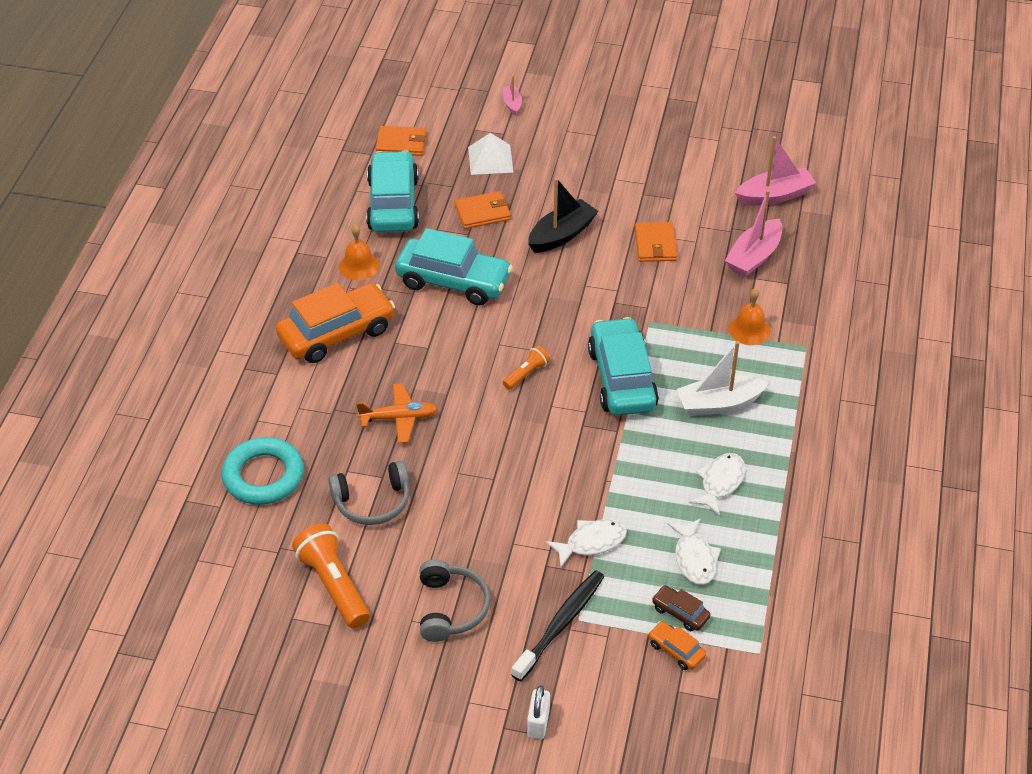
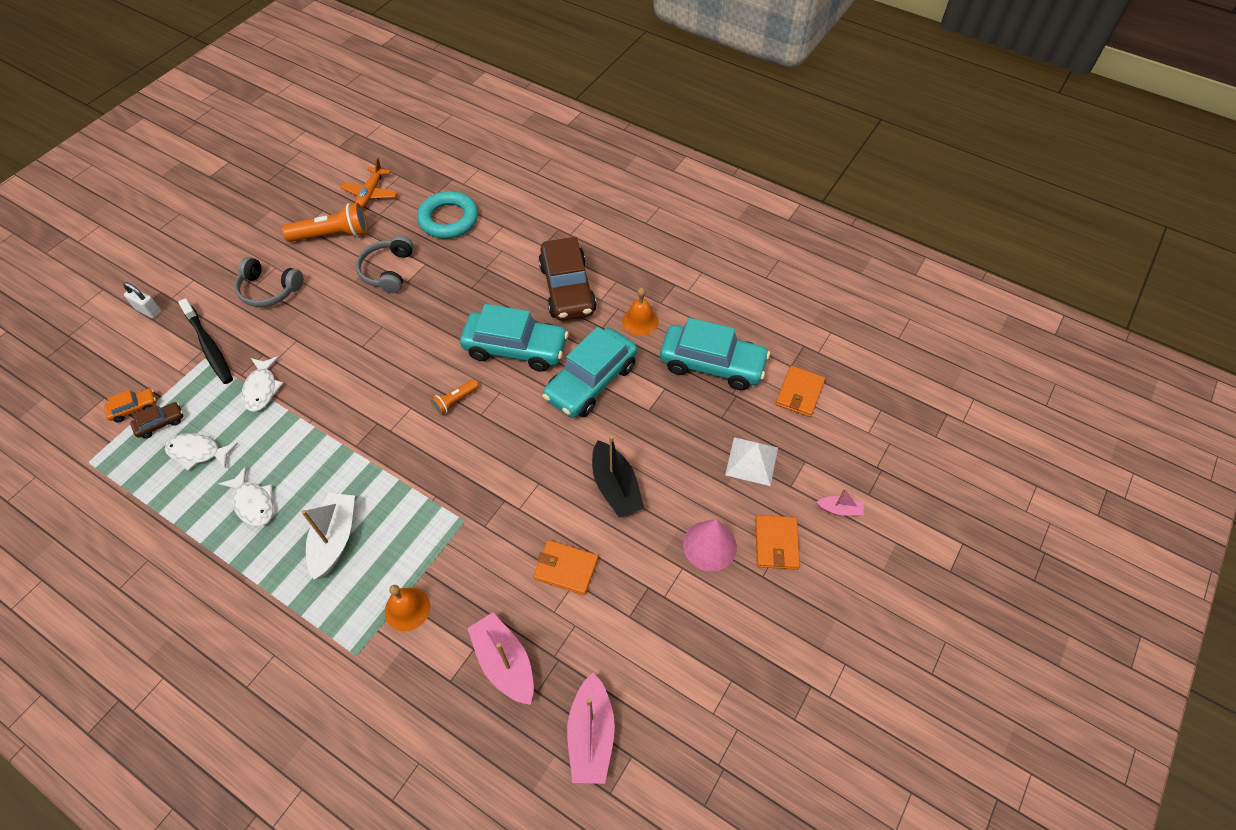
camera: 110 degrees right, 10 degrees up
orange car [276,283,395,363] -> brown car [538,237,597,321]
orange plane [356,383,438,443] -> orange plane moved to [341,158,398,208]
orange wallet [454,191,511,229] -> orange wallet moved to [755,515,800,570]
orange flashlight [503,346,550,390] -> orange flashlight turned 75 degrees clockwise [431,379,479,415]
turquoise car [588,317,659,415] -> turquoise car moved to [460,304,569,372]
none -> pink cone [683,519,737,571]

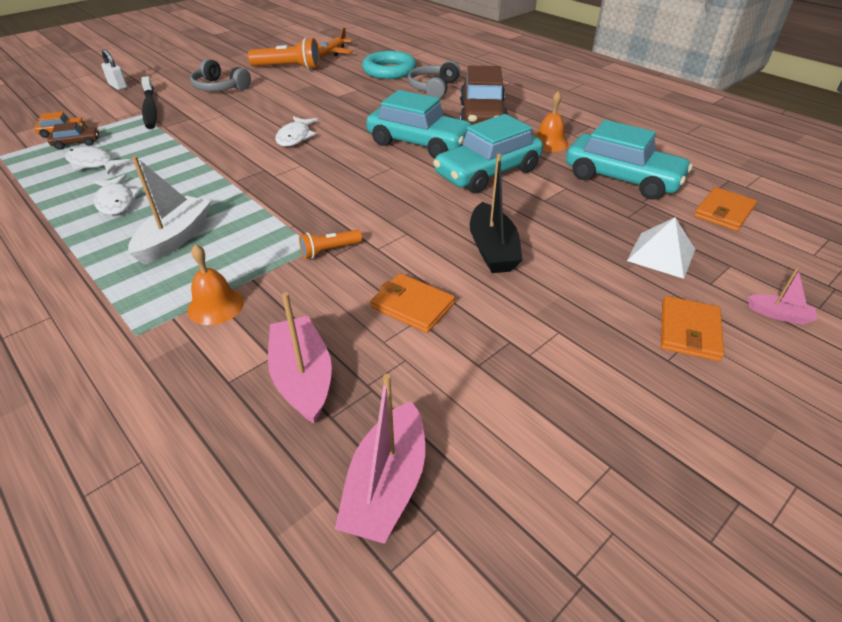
camera: 15 degrees right, 15 degrees down
white fish [242,356,283,412] -> white fish moved to [275,116,318,146]
grey headphones [356,236,414,293] -> grey headphones moved to [408,61,460,98]
orange flashlight [431,379,479,415] -> orange flashlight moved to [299,229,362,259]
pink cone [683,519,737,571] -> none

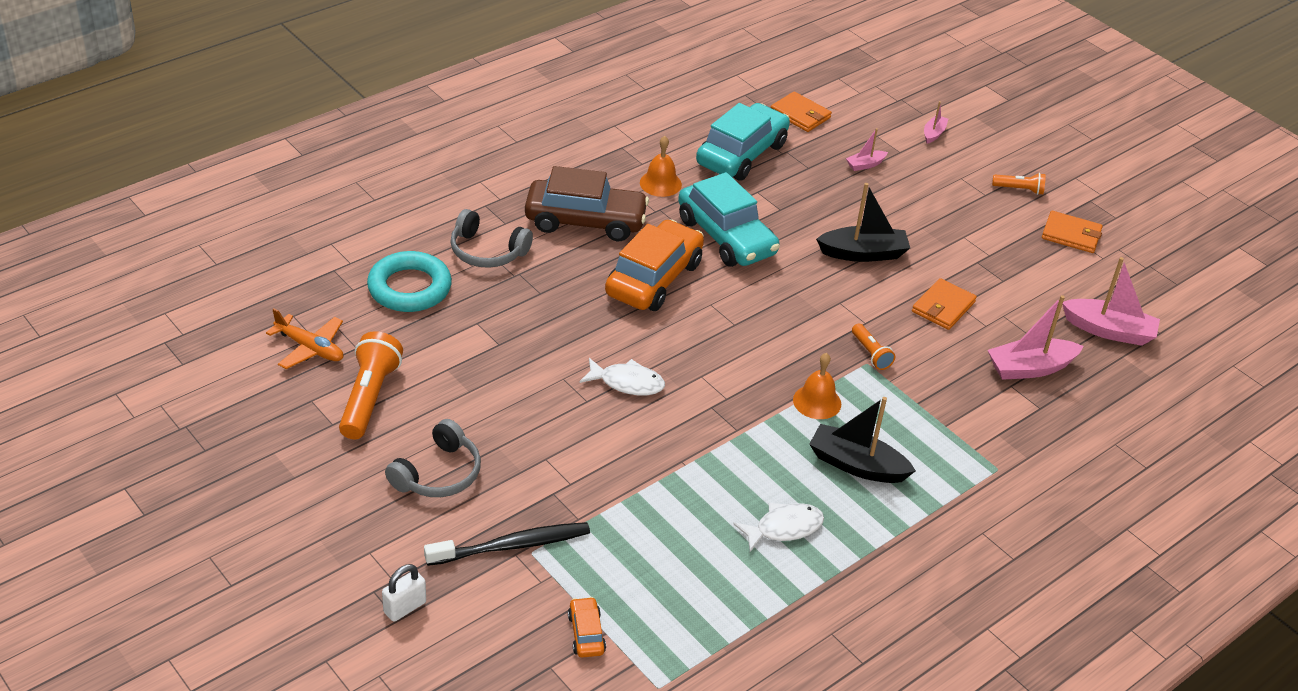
camera: 90 degrees left, 0 degrees up
brown car [47,122,99,150] -> none
white fish [65,146,131,174] -> none
white boat [128,156,211,265] -> black boat [809,397,916,483]
orange bell [188,244,244,325] -> orange bell moved to [793,353,841,419]
turquoise car [366,90,472,158] -> orange car [605,219,704,311]
white pyramid [627,217,695,279] -> pink boat [846,128,888,171]
orange wallet [661,296,724,361] -> orange wallet moved to [1042,211,1103,253]
none -> orange flashlight [992,173,1046,195]

